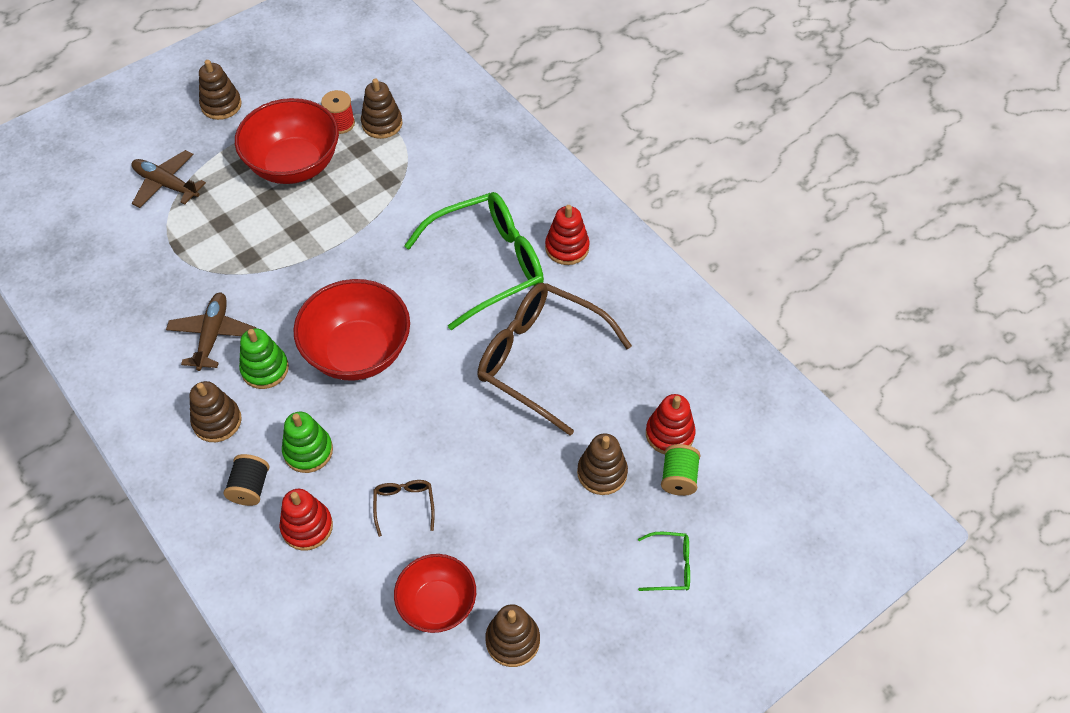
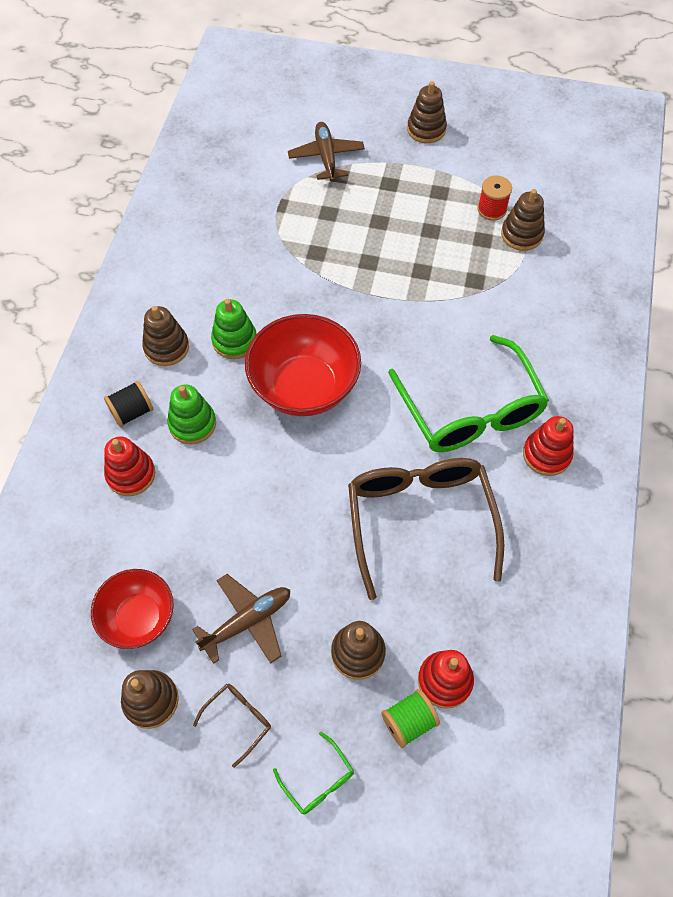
camera: 50 degrees right, 5 degrees up
brown plane [166,293,256,371] -> brown plane moved to [192,574,290,664]
red bowl [235,98,339,184] -> none
brown glasses [373,480,435,537] -> brown glasses moved to [193,684,271,768]
green glasses [404,192,544,330] -> green glasses turned 45 degrees clockwise [388,335,549,452]

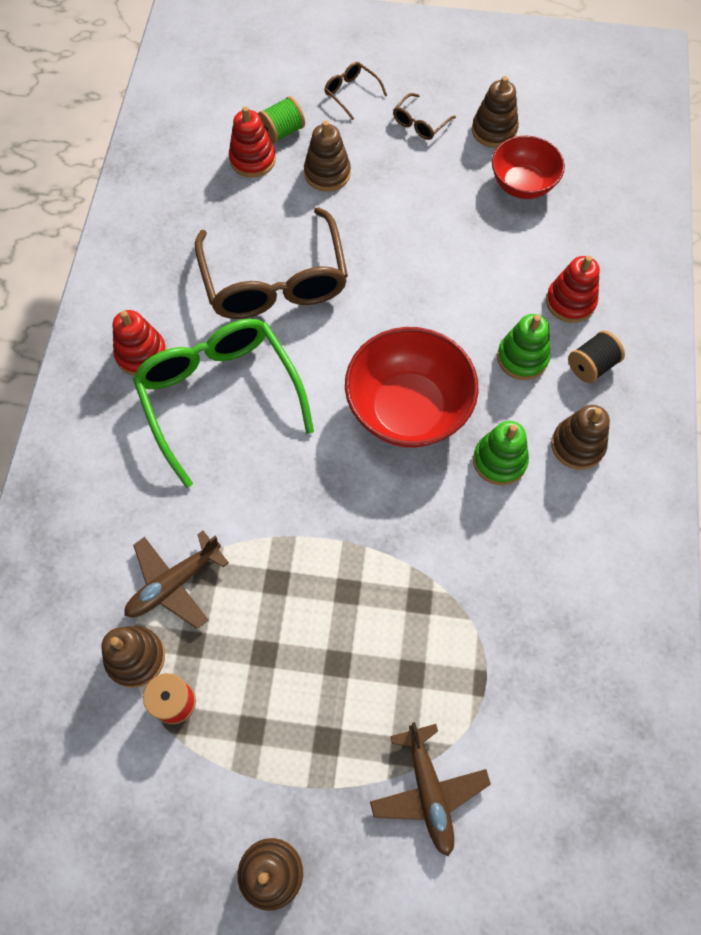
camera: 175 degrees right, 5 degrees up
brown plane [192,574,290,664] -> brown plane moved to [125,530,229,629]
green glasses [273,732,354,815] -> brown glasses [324,62,387,120]

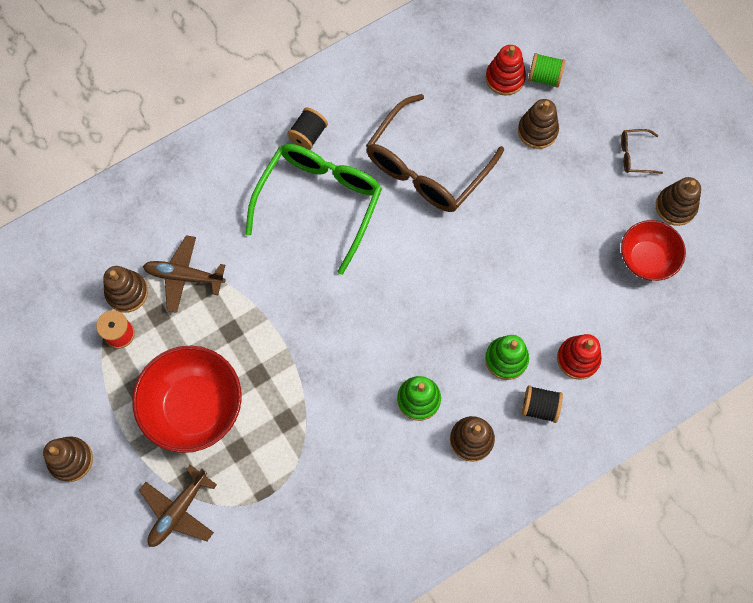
camera: 50 degrees right, 5 degrees up
red stacking toy [112,310,167,376] -> black spool [287,108,328,150]
brown glasses [324,62,387,120] -> none
red bowl [345,327,478,448] -> red bowl moved to [133,346,242,453]

